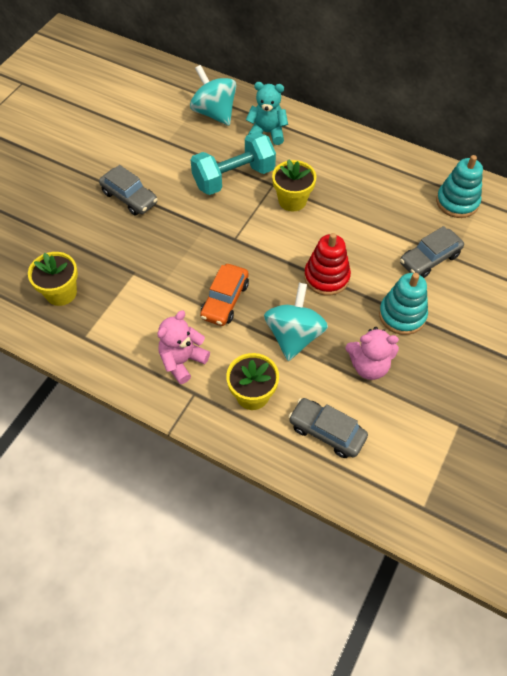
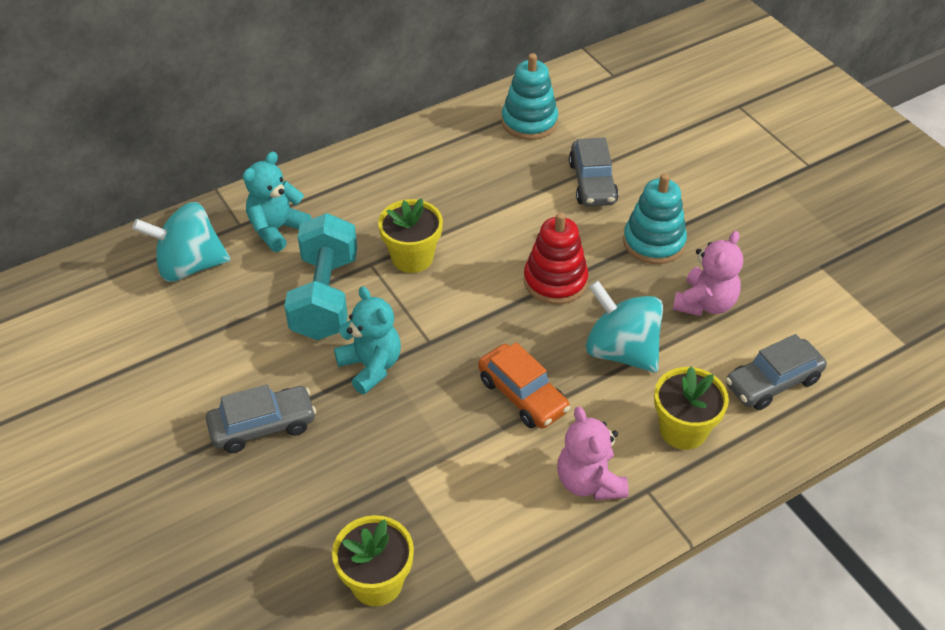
camera: 60 degrees left, 10 degrees down
none -> turquoise teddy bear [334,286,401,395]

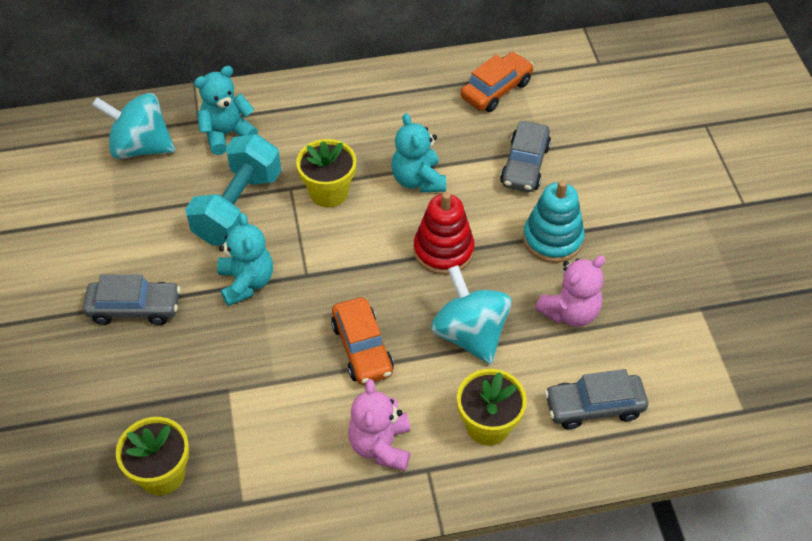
camera: 20 degrees right, 5 degrees up
turquoise stacking toy [502,53,558,140] -> orange car [461,52,534,112]
none -> turquoise teddy bear [391,113,446,192]

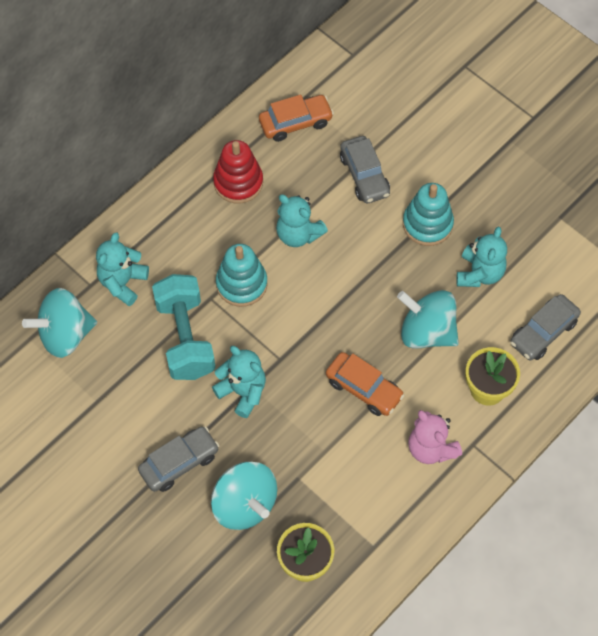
camera: 35 degrees left, 10 degrees up
yellow flower pot [296,139,356,207] -> turquoise stacking toy [216,244,267,307]
red stacking toy [414,192,475,275] -> red stacking toy moved to [213,140,263,204]
orange car [461,52,534,112] -> orange car turned 60 degrees clockwise [259,95,334,142]
pink teddy bear [535,255,605,327] -> turquoise teddy bear [456,227,507,287]
none -> turquoise spinning top [211,461,277,530]

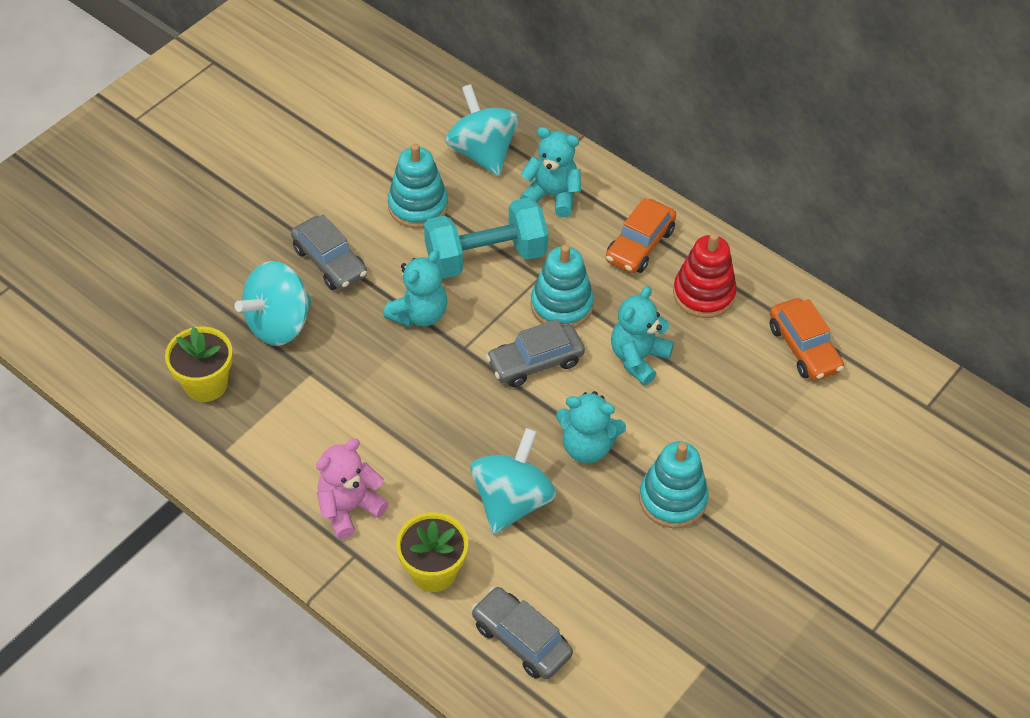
camera: 85 degrees right, 10 degrees down
orange car [326,352,405,416] -> orange car moved to [606,198,676,273]
grey car [340,136,390,203] -> grey car moved to [486,319,585,387]
turquoise teddy bear [456,227,507,287] -> turquoise teddy bear moved to [556,391,626,463]
none -> turquoise stacking toy [388,144,448,228]

